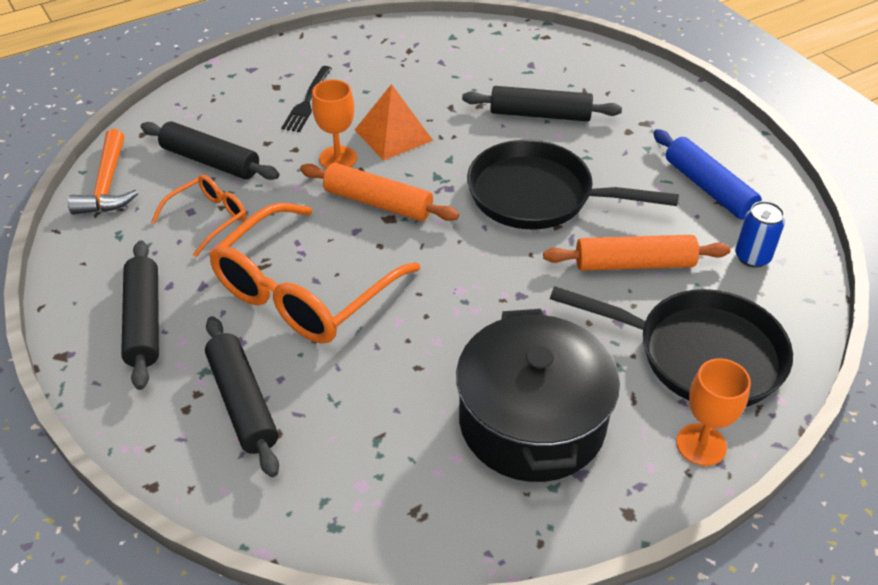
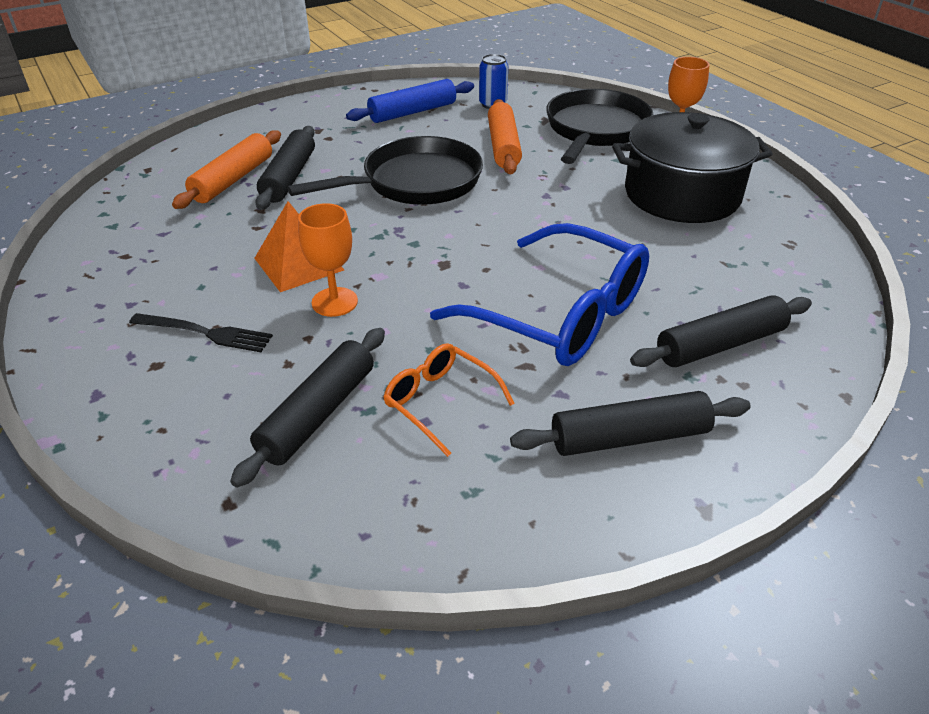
camera: 90 degrees left, 5 degrees down
orange hammer [68,129,138,215] -> none
orange glasses [209,203,420,344] -> blue glasses [430,223,649,366]
orange rolling pin [300,163,459,221] -> orange rolling pin moved to [172,130,281,209]
black pan [467,140,679,229] -> black pan turned 135 degrees counterclockwise [287,136,483,205]

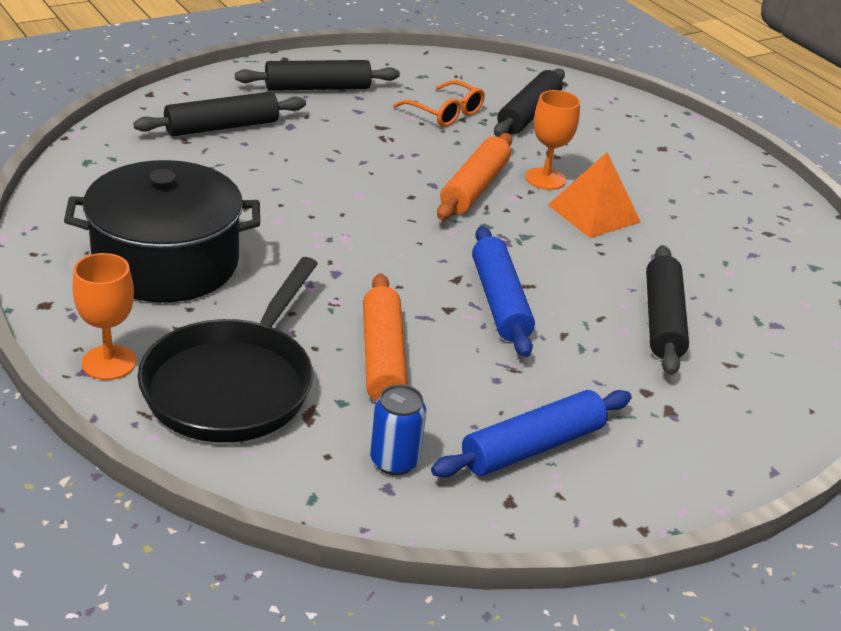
camera: 175 degrees right, 5 degrees down
black fork [129,313,273,352] -> none
orange rolling pin [172,130,281,209] -> orange rolling pin moved to [437,133,513,220]
black pan [287,136,483,205] -> blue rolling pin [472,226,535,357]
blue glasses [430,223,649,366] -> none

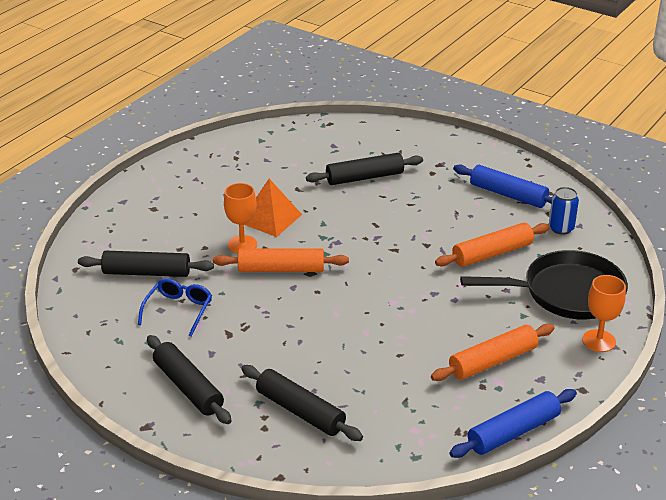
camera: 110 degrees left, 0 degrees up
black pot [64,160,260,303] -> orange rolling pin [431,324,555,381]
orange glasses [393,80,485,127] -> blue glasses [138,278,212,337]
blue rolling pin [472,226,535,357] -> blue rolling pin moved to [449,389,577,458]

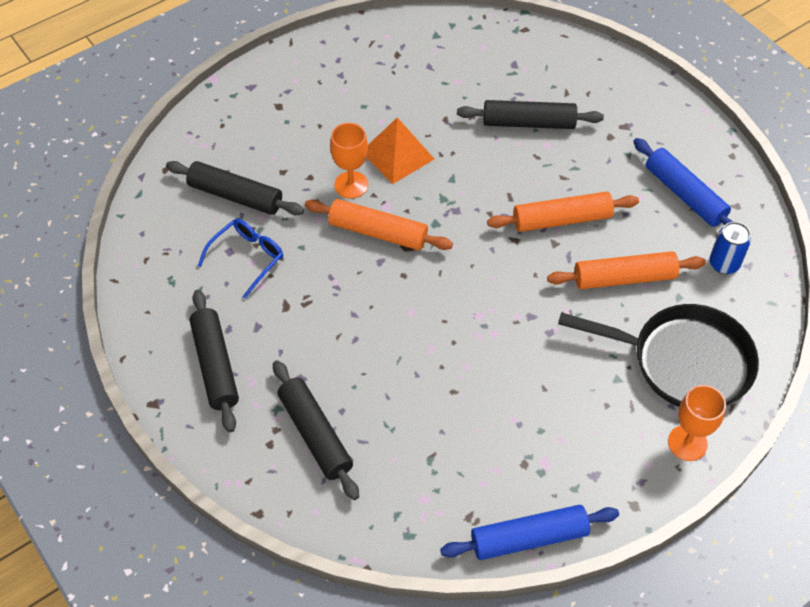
camera: 20 degrees right, 20 degrees up
orange rolling pin [431,324,555,381] -> orange rolling pin moved to [487,192,639,232]

